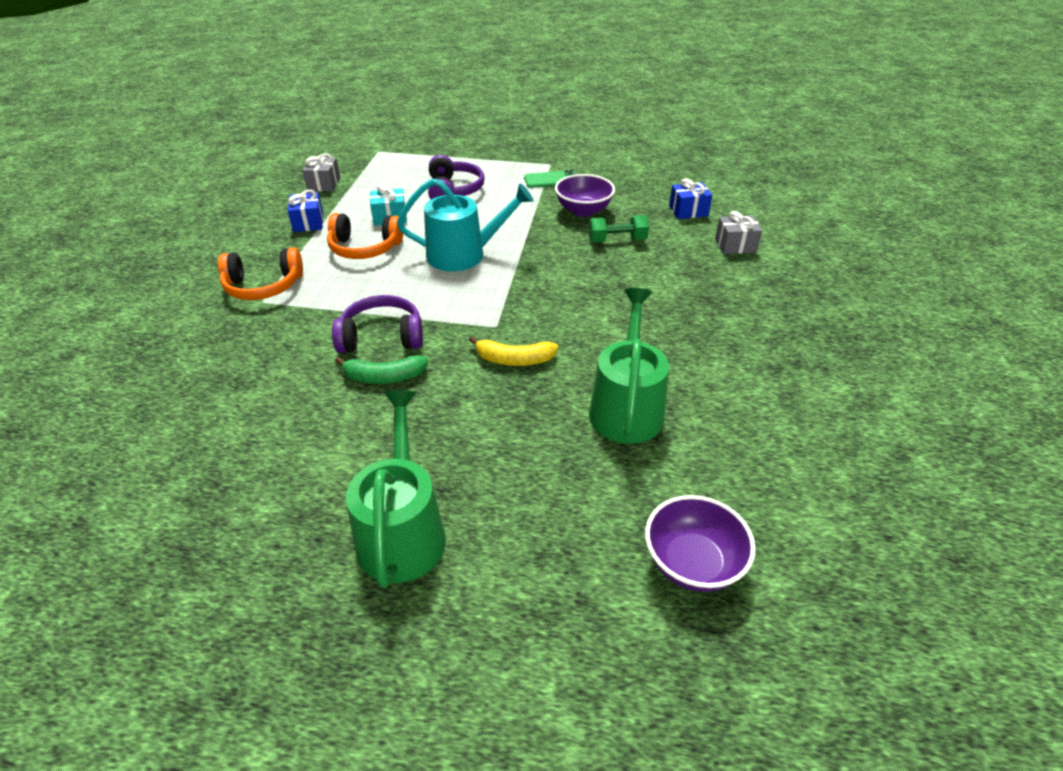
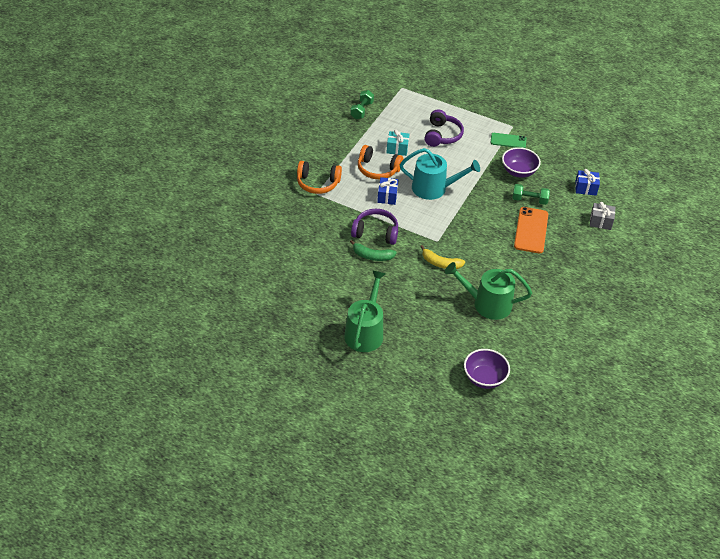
camera: 15 degrees right, 5 degrees up
blue gift [288,190,323,232] -> blue gift moved to [377,177,398,205]
grey gift [302,154,340,191] -> green dumbbell [350,90,374,119]
green watering can [589,288,669,444] -> green watering can turned 105 degrees counterclockwise [445,262,532,320]
none -> orange phone [514,207,548,254]

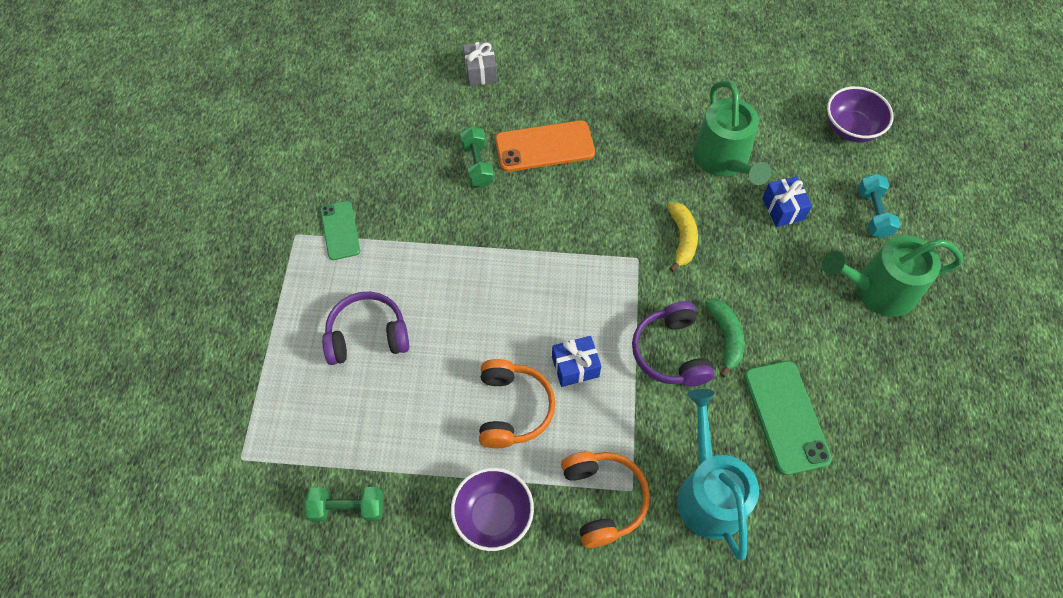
camera: 110 degrees left, 15 degrees up
turquoise gift [386,130,409,156] -> none
turquoise watering can [400,148,480,200] -> turquoise watering can moved to [677,389,759,560]
purple bowl [502,147,541,178] -> purple bowl moved to [451,468,534,551]
blue gift [575,169,600,196] -> blue gift moved to [762,176,812,227]
none -> green phone [744,361,832,475]
none -> turquoise dumbbell [858,174,900,238]

